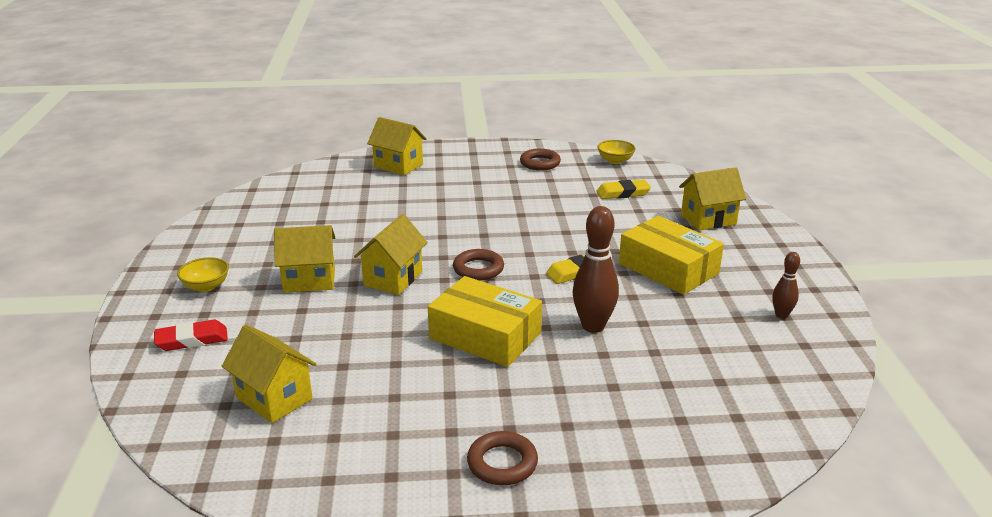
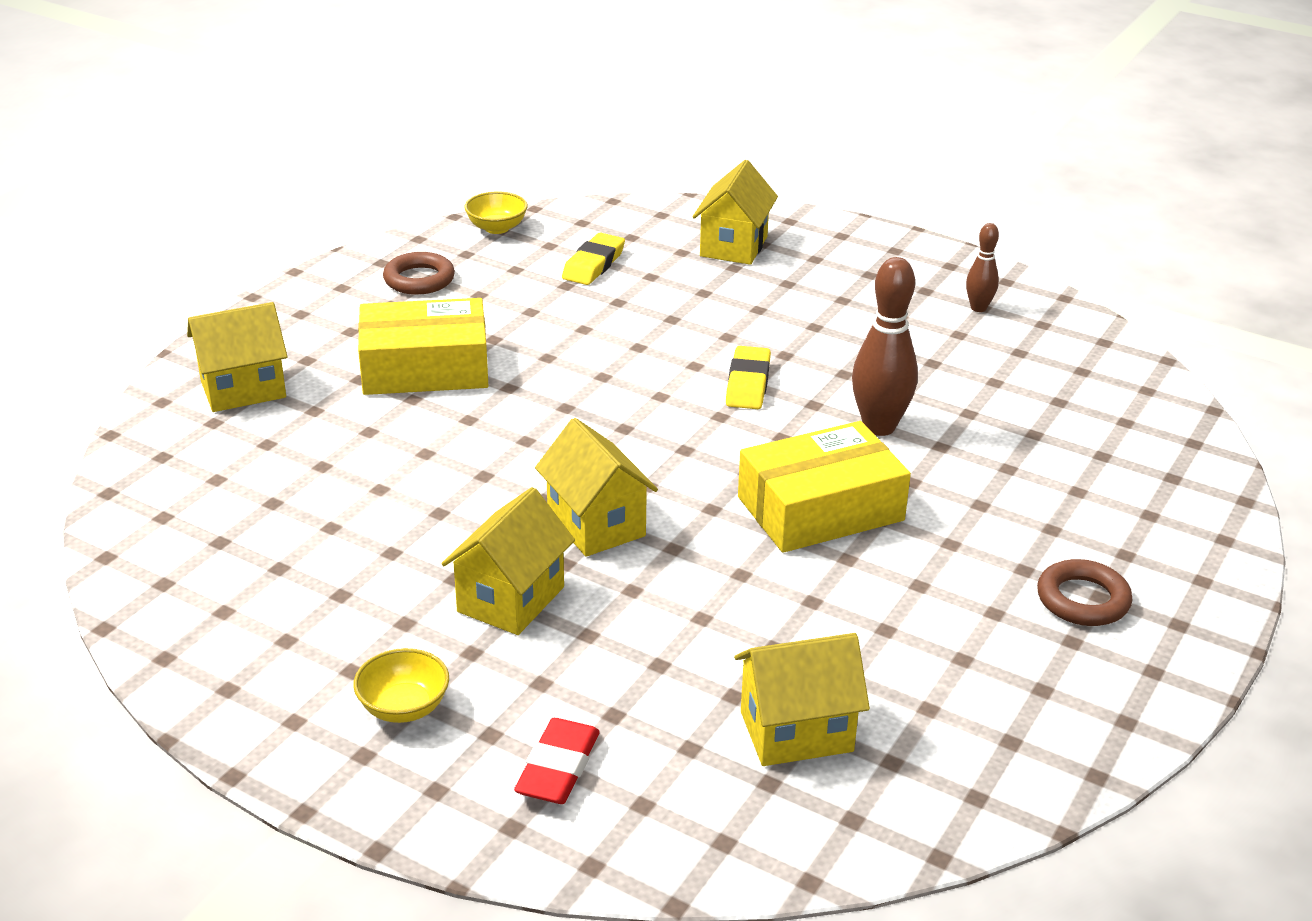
camera: 55 degrees left, 5 degrees up
brown ring [453,249,504,281] -> none
yellow box [619,216,724,295] -> yellow box moved to [358,298,488,395]

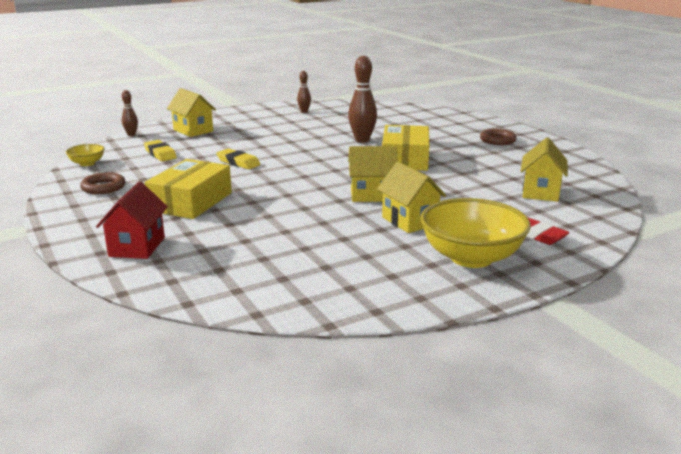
camera: 60 degrees left, 10 degrees down
yellow house [187,302,287,412] -> red house [96,182,168,259]
yellow bowl [353,648,449,723] -> yellow bowl [420,198,531,268], size x2.13
yellow eraser [726,346,771,409] -> yellow eraser moved to [216,149,261,169]
none -> brown bowling pin [122,90,138,136]

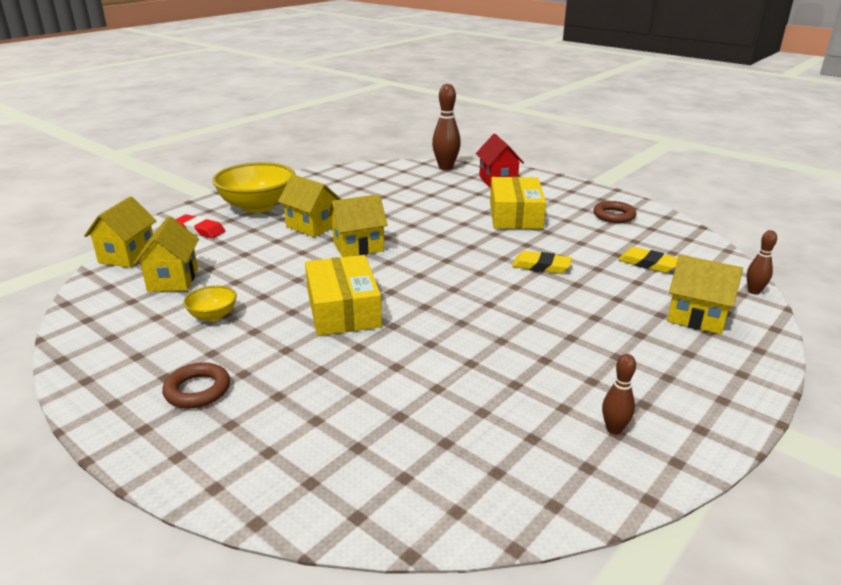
camera: 160 degrees right, 5 degrees up
yellow bowl [66,144,104,166] -> yellow bowl moved to [183,286,237,321]
brown bowling pin [348,56,377,143] -> brown bowling pin moved to [432,84,461,170]
none -> yellow house [84,196,156,268]

